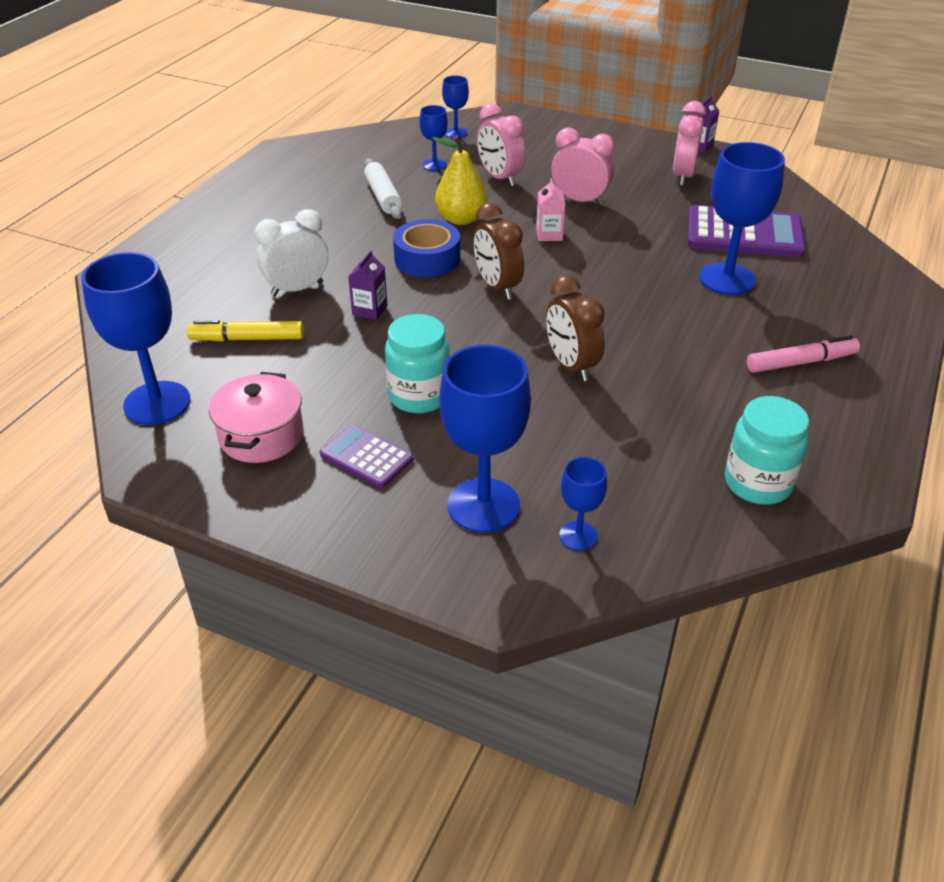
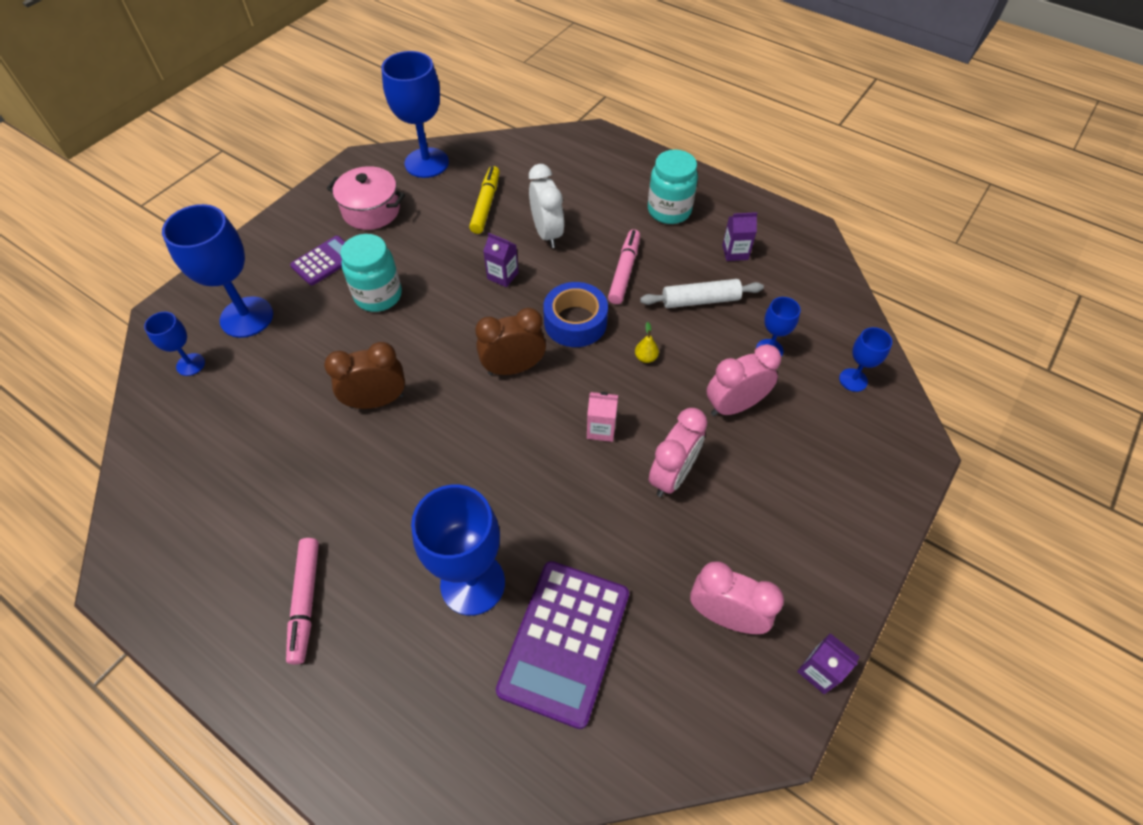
camera: 100 degrees right, 15 degrees up
yellow pear [432,135,487,225] -> yellow pear [635,322,659,363], size x0.44
turquoise jar [725,396,809,505] -> turquoise jar moved to [648,150,698,224]
none -> pink marker [608,229,640,304]
none -> purple carton [722,212,757,261]

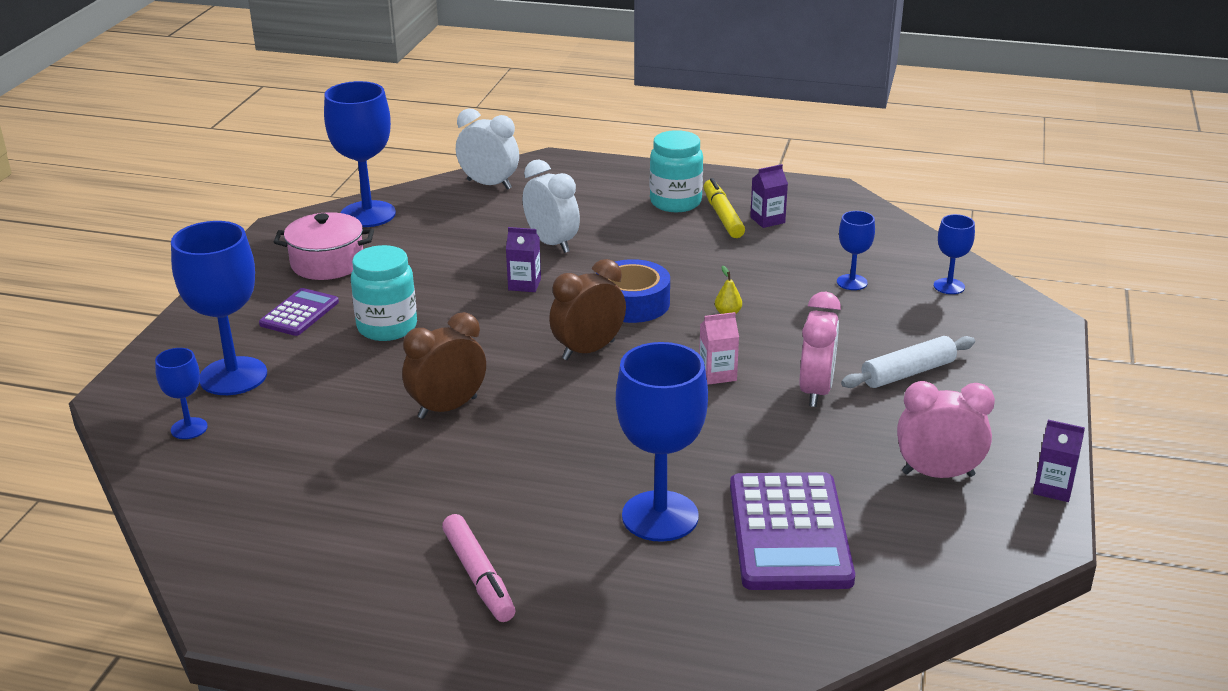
camera: 20 degrees left, 25 degrees down
yellow marker [469,166,500,234] -> yellow marker moved to [703,178,745,238]
pink marker [608,229,640,304] -> none
white rolling pin [640,279,764,308] -> white rolling pin moved to [841,336,975,388]
pink clock [706,344,781,416] -> none
none -> white clock [456,108,519,190]

